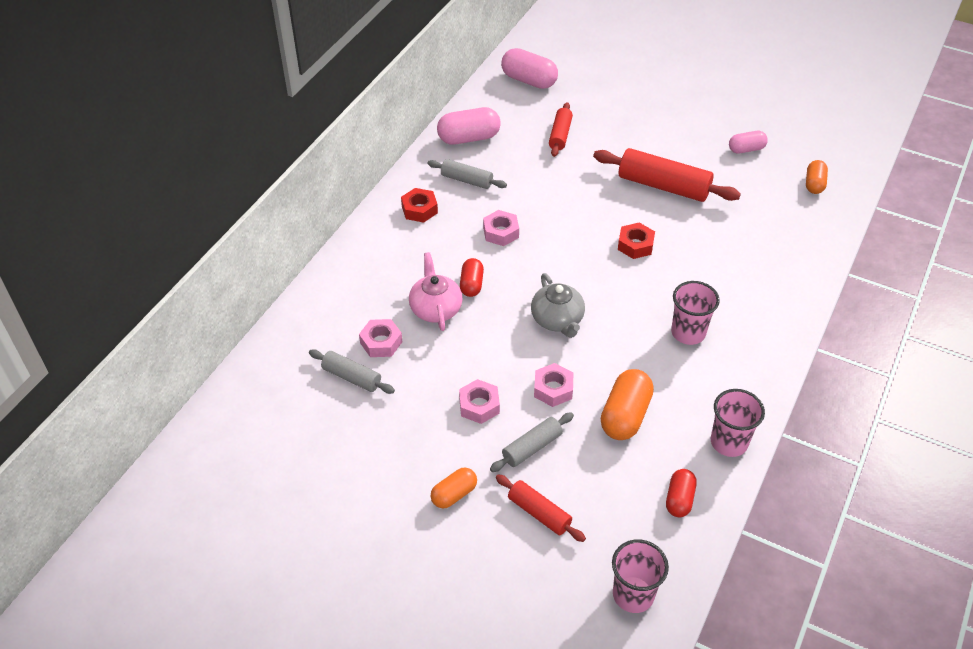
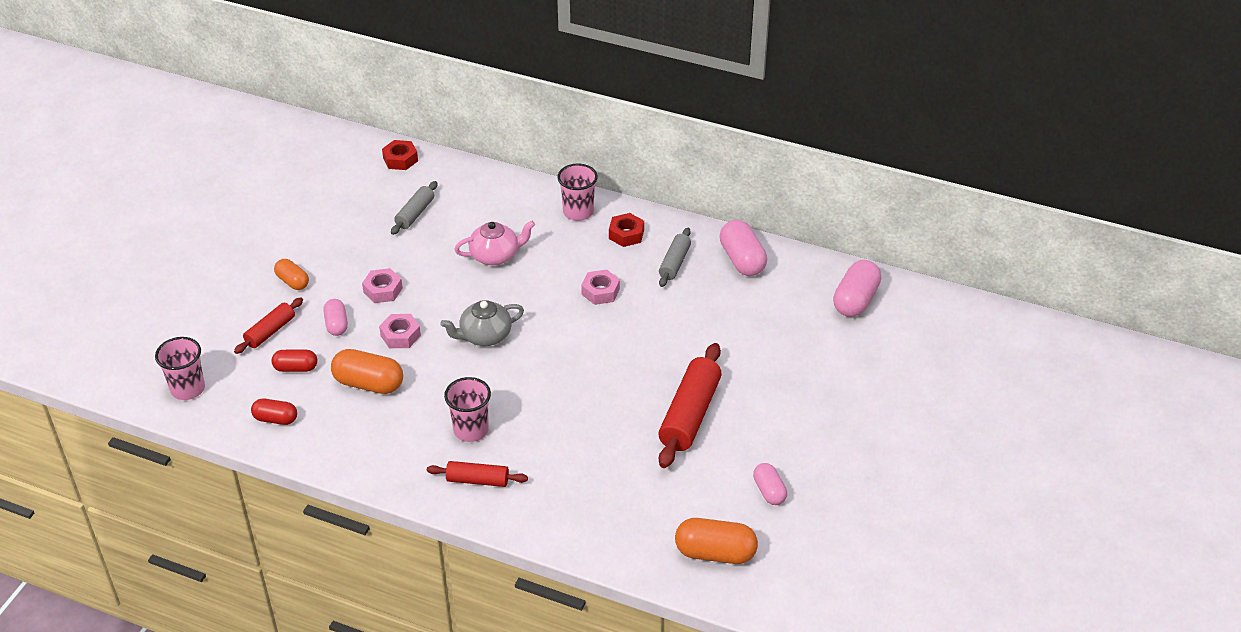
camera: 85 degrees right, 5 degrees down
pink nut [359,319,402,357] -> none
red capsule [460,258,484,297] -> red capsule moved to [272,350,317,372]
grey rolling pin [490,412,574,472] -> pink capsule [323,299,348,336]
red rolling pin [549,102,573,157] -> red rolling pin moved to [427,461,528,487]
red nut [618,222,655,259] -> red nut moved to [382,140,418,170]
pink cup [711,389,765,457] -> pink cup moved to [557,164,598,221]
orange capsule [806,160,828,194] -> orange capsule [675,518,758,564], size x1.63

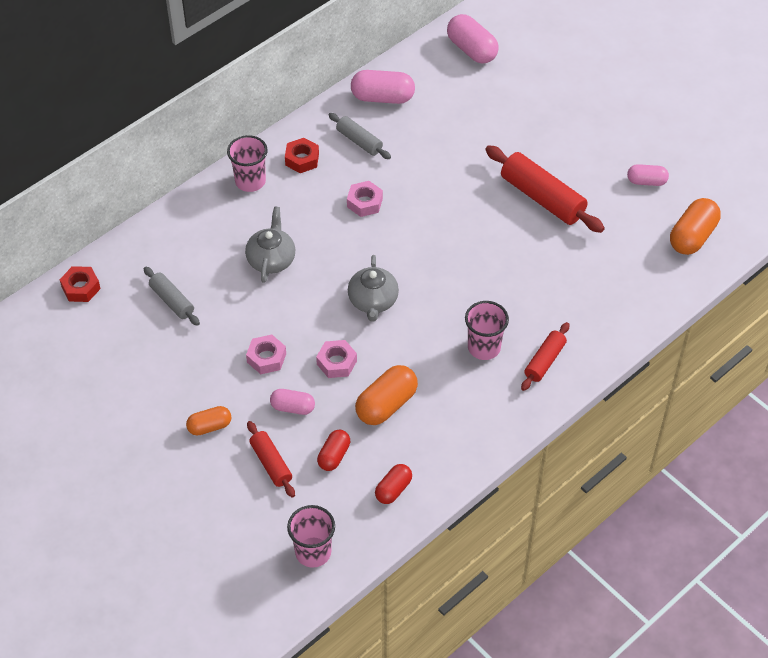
camera: 65 degrees left, 10 degrees up
pink teapot [454,221,535,265] -> grey teapot [245,207,296,283]

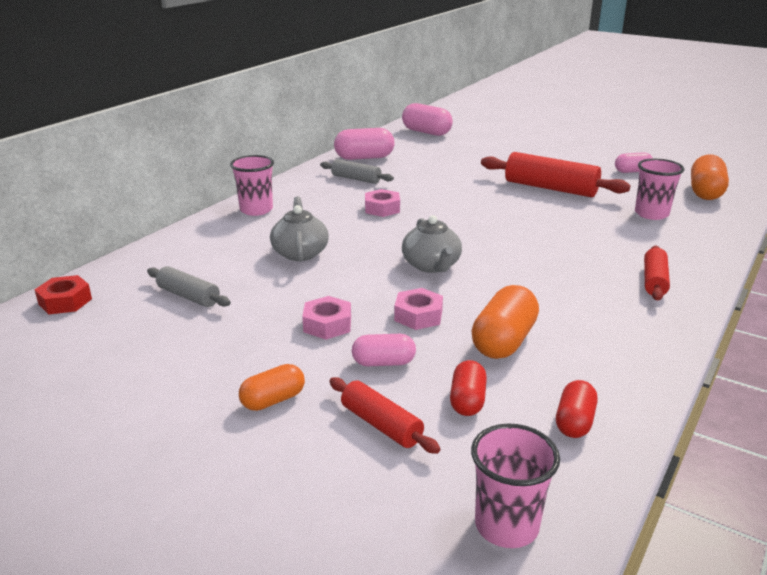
camera: 15 degrees left, 25 degrees down
red nut [285,138,319,173] -> none
pink cup [465,301,509,360] -> pink cup moved to [635,158,684,220]

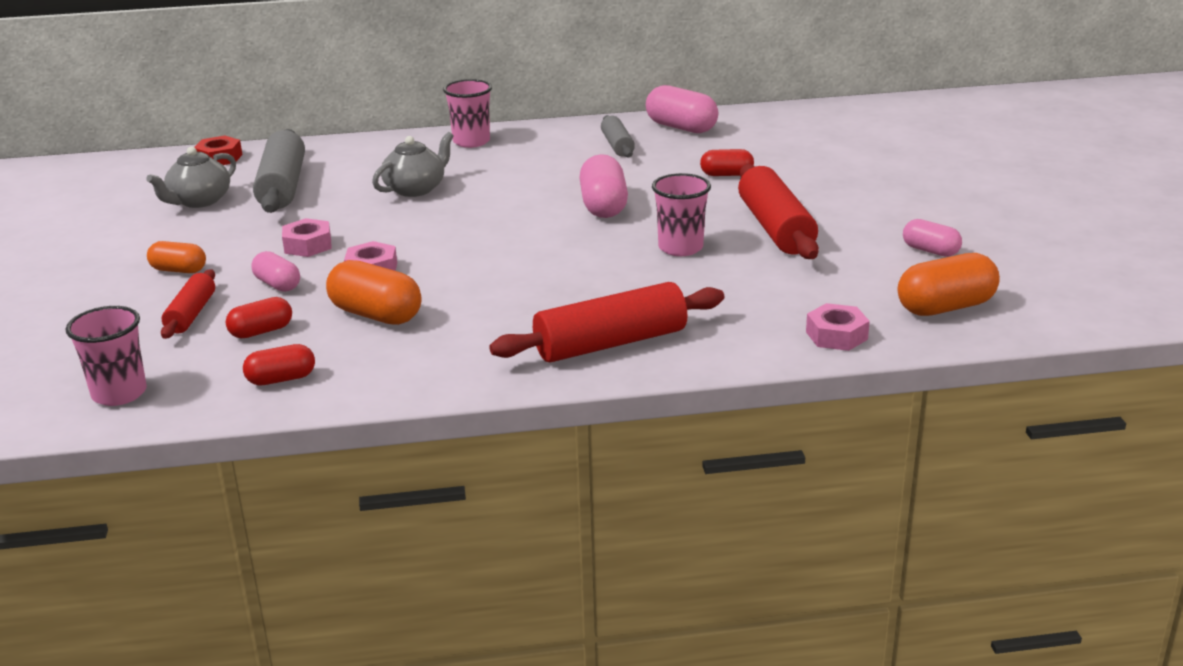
camera: 50 degrees right, 0 degrees up
grey rolling pin [147,266,231,307] -> grey rolling pin [253,129,305,213], size x1.75
pink nut [365,189,400,217] -> pink nut moved to [806,303,870,351]
pink capsule [402,103,453,136] -> pink capsule moved to [579,154,628,218]
grey teapot [402,215,462,273] -> grey teapot moved to [146,147,236,208]
orange capsule [472,285,539,359] -> orange capsule turned 45 degrees clockwise [326,260,421,325]
pink cup [635,158,684,220] -> pink cup moved to [652,173,711,256]
red rolling pin [644,246,670,301] -> red rolling pin [489,282,724,363], size x1.75
none -> red capsule [700,149,754,176]

